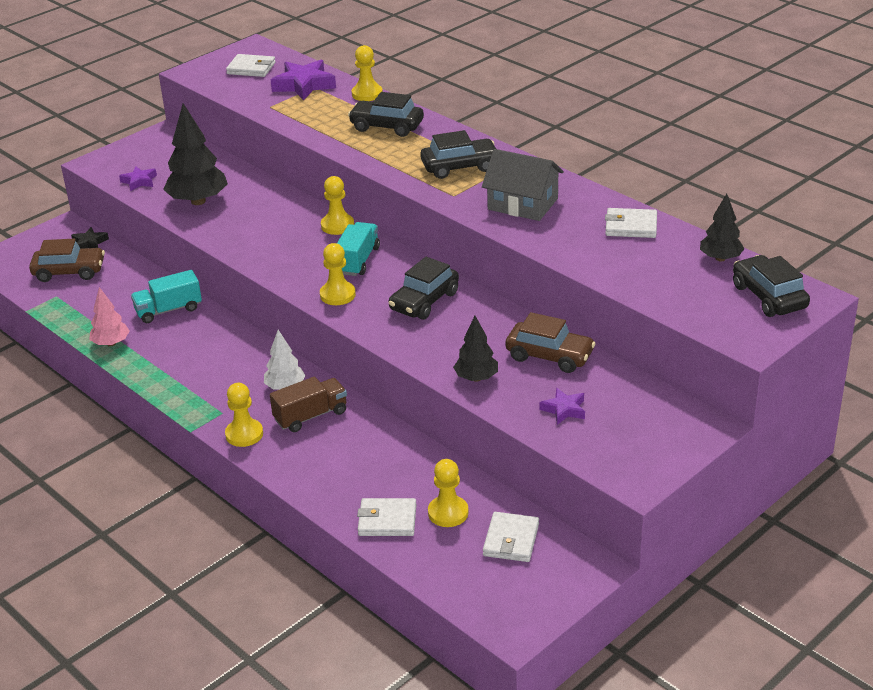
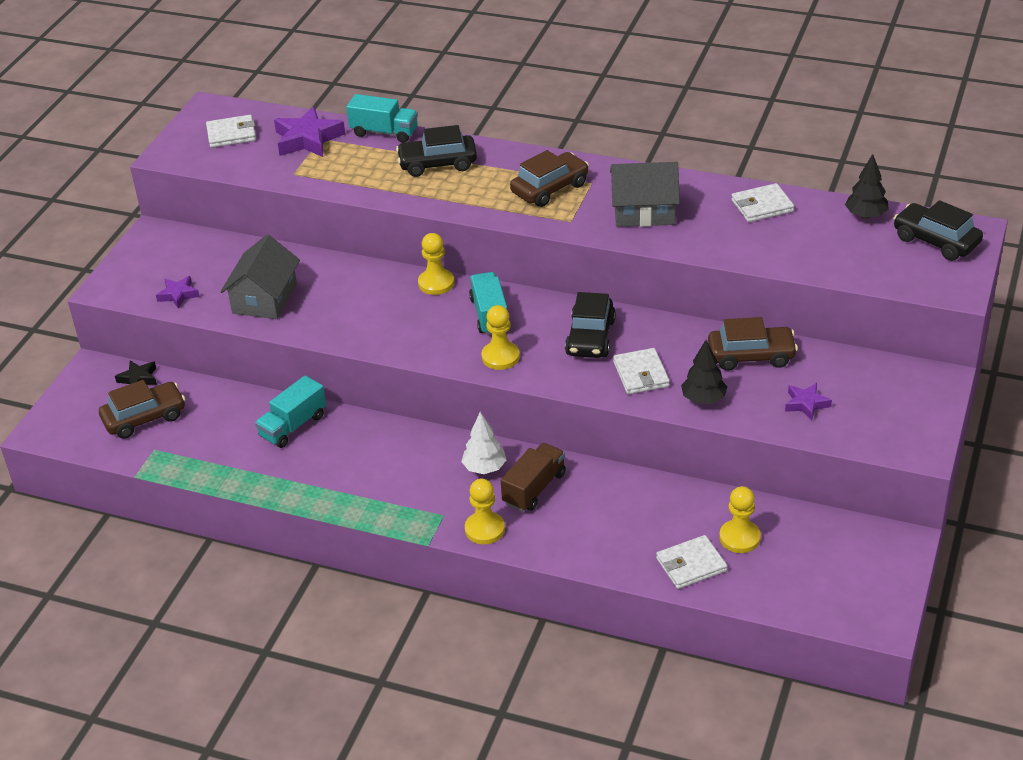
camera: 25 degrees left, 5 degrees up
pink tree [89,287,130,347] -> none
black tree [163,103,228,205] -> grey house [220,235,300,319]
yellow pawn [352,45,383,101] -> turquoise truck [346,94,418,143]
black car [420,130,496,179] -> brown car [510,150,589,207]
white wallet [483,512,539,562] -> white wallet moved to [613,348,670,394]

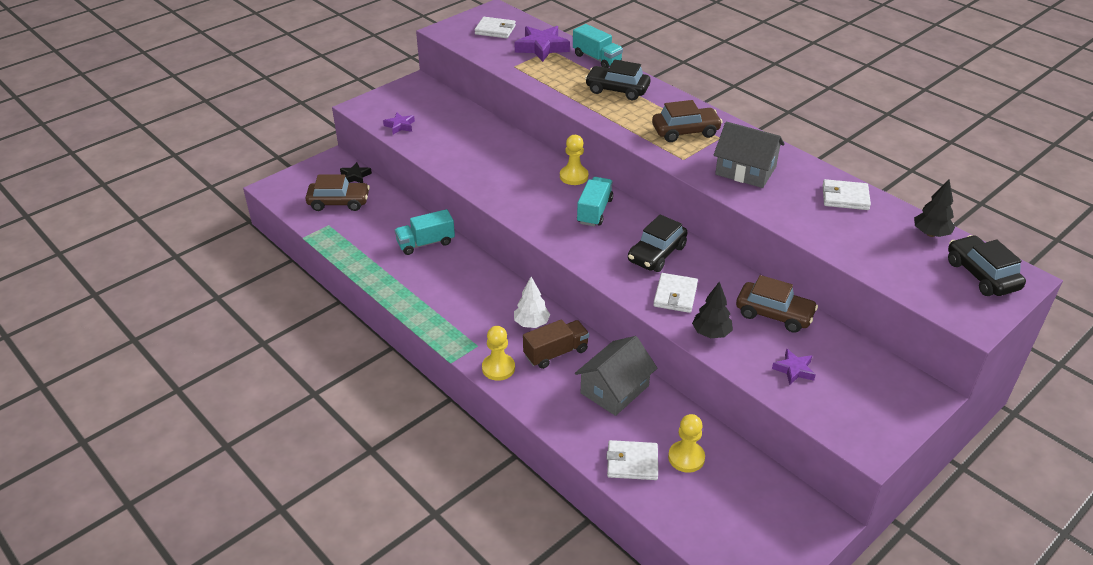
camera: 25 degrees right, 0 degrees up
grey house [220,235,300,319] -> grey house moved to [575,336,657,416]
yellow pawn [481,305,520,370] -> none

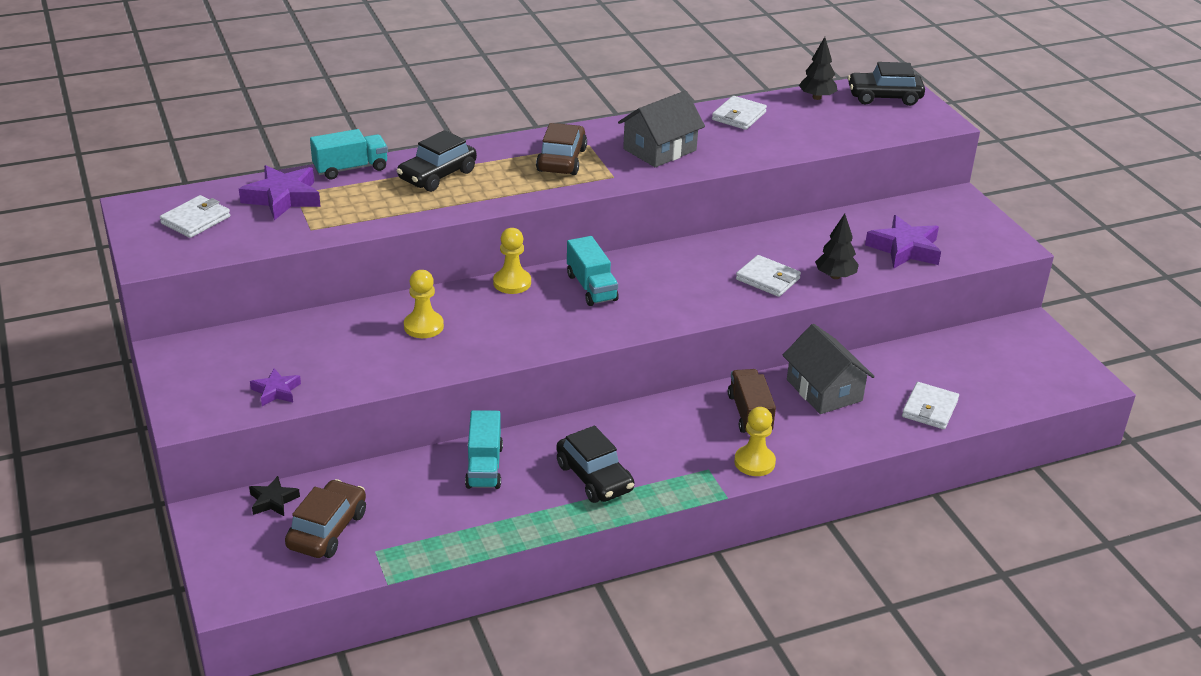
camera: 70 degrees left, 5 degrees down
white tree [514,277,550,328] -> none
turquoise truck [577,177,613,227] -> turquoise truck turned 150 degrees counterclockwise [567,236,619,306]
black car [628,214,688,272] -> black car moved to [556,426,634,503]
yellow pawn [668,414,705,473] -> yellow pawn moved to [404,270,444,338]
brown car [736,275,818,333] -> none
purple star [772,348,816,385] -> purple star [865,215,941,269], size x1.79

